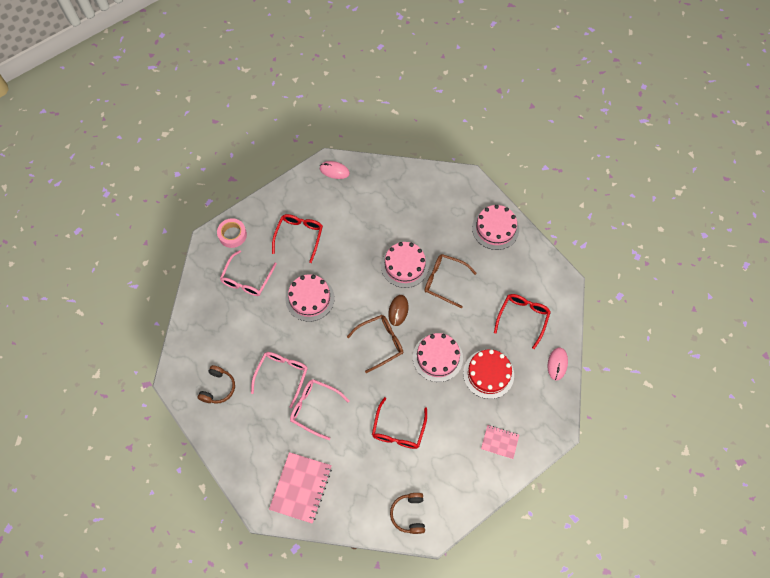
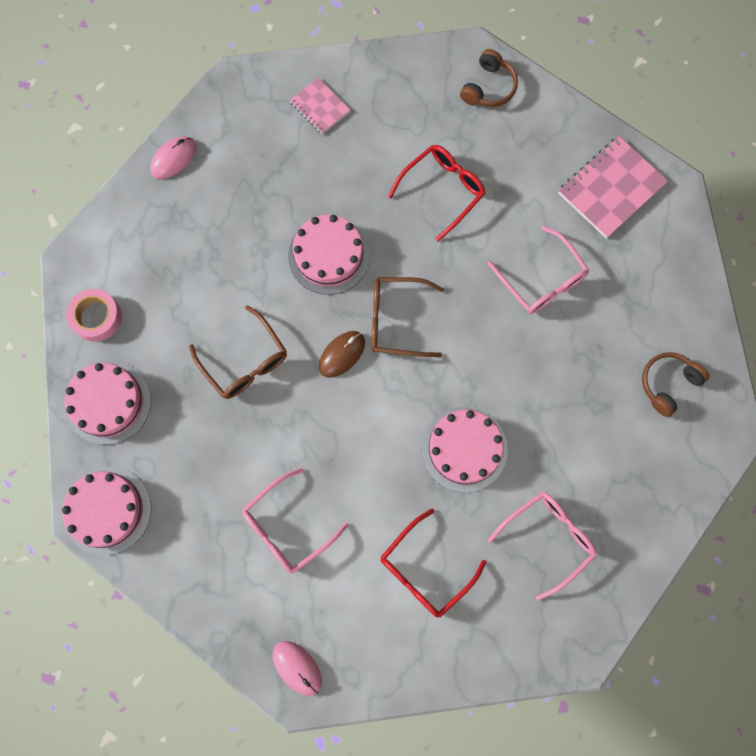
camera: 150 degrees left, 10 degrees up
pink tape [217,218,247,248] -> pink tape moved to [66,289,122,341]
pink glasses [251,352,308,408] -> pink glasses moved to [242,468,348,574]
pink cake [381,242,429,288] -> pink cake moved to [62,467,151,555]
red cake [463,349,514,399] -> none
red glasses [494,294,551,349] -> none

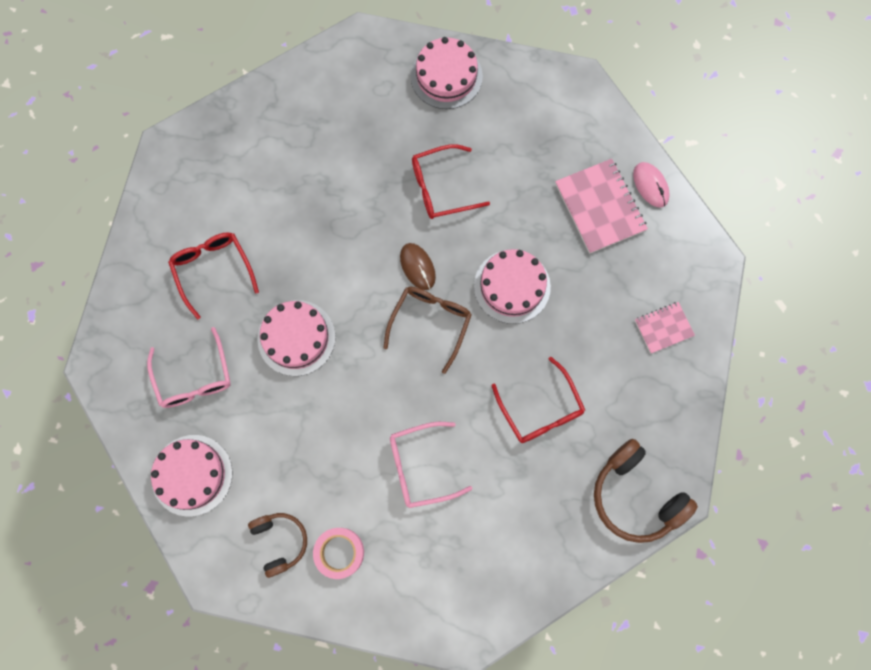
camera: 110 degrees right, 0 degrees up
pink cake [62,467,151,555] -> pink cake moved to [151,435,232,517]
pink tape [66,289,122,341] -> pink tape moved to [313,528,364,579]
brown glasses [189,305,287,399] -> red glasses [412,144,490,219]
pink glasses [242,468,348,574] -> none
pink mouse [272,641,322,696] -> none
brown headphones [460,49,518,107] -> brown headphones [594,439,698,543], size x1.60
pink notebook [558,136,668,238] -> pink notebook moved to [555,159,648,254]

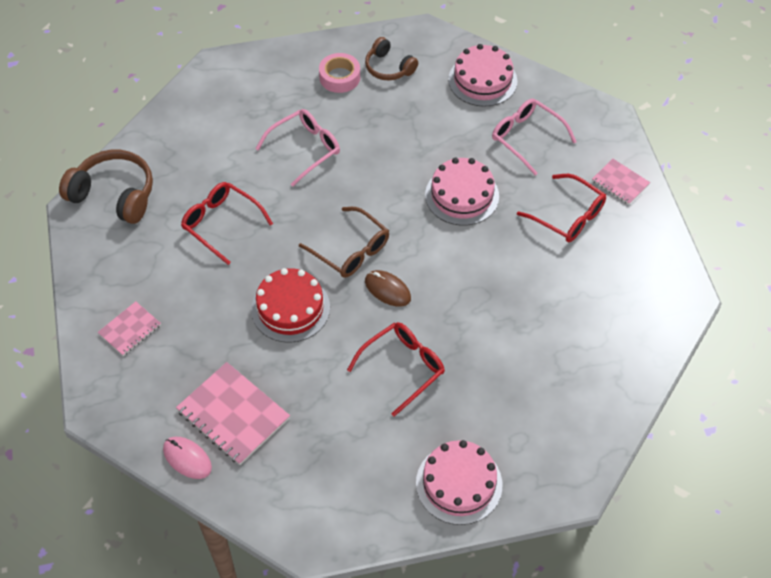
camera: 155 degrees right, 20 degrees down
brown glasses [383,287,472,374] -> brown glasses turned 45 degrees counterclockwise [299,207,389,278]
pink cake [474,249,551,324] -> red cake [251,268,330,343]
none -> pink notebook [592,159,650,205]

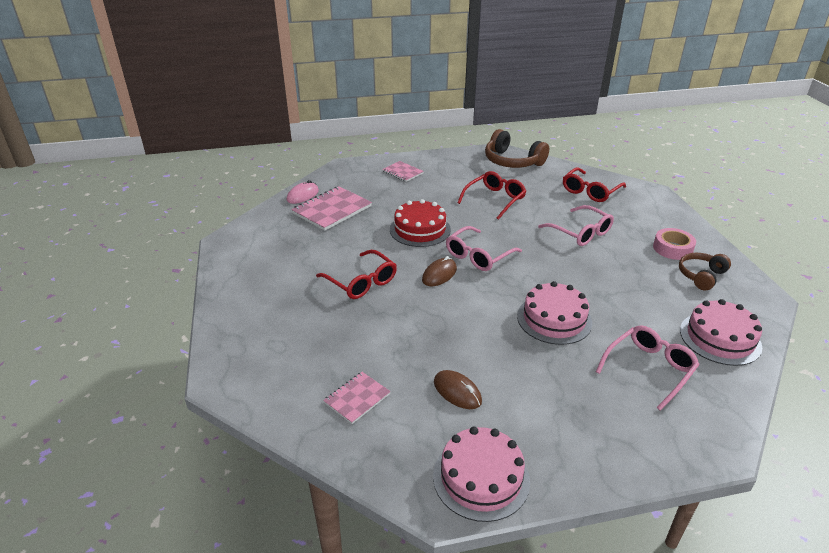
camera: 90 degrees right, 20 degrees down
brown headphones [59,150,153,224] -> brown headphones turned 105 degrees clockwise [485,129,549,168]
brown glasses [299,207,389,278] -> pink glasses [446,226,522,271]
pink cake [416,440,502,525] -> pink cake moved to [433,427,530,522]
red glasses [517,174,606,242] -> red glasses moved to [563,167,626,202]
pink notebook [592,159,650,205] -> pink notebook moved to [323,372,391,424]
none -> brown mouse [434,370,482,409]

